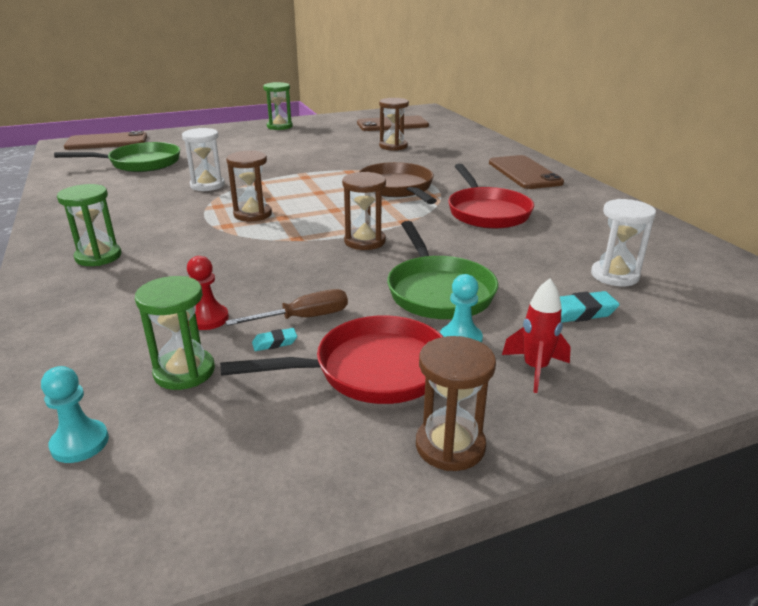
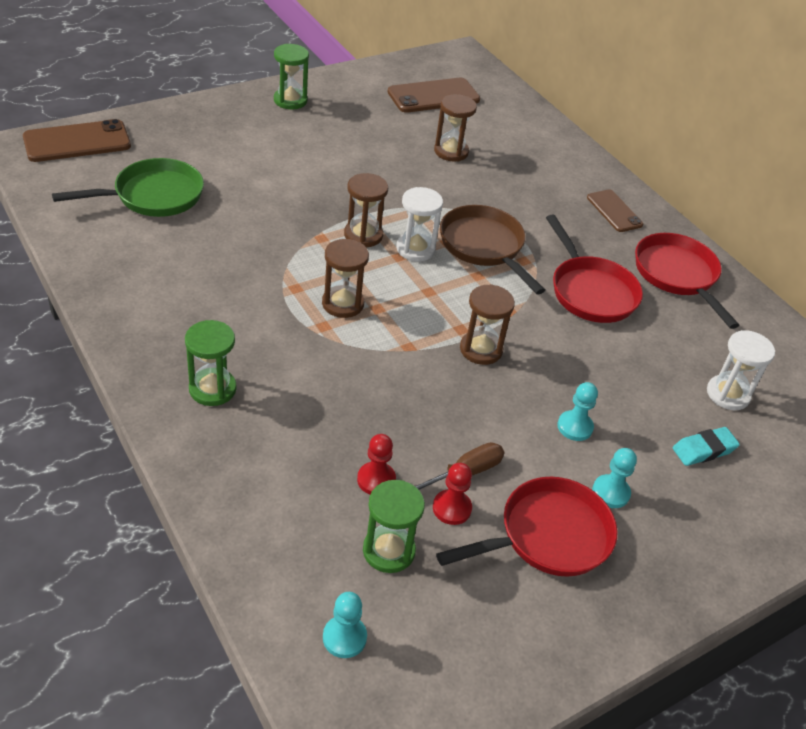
camera: 15 degrees left, 15 degrees up
white hourglass [182,128,225,191] -> white hourglass moved to [396,187,443,262]
turquoise eraser [252,328,297,351] -> red pawn [433,463,472,525]
green pan [387,221,498,319] -> turquoise pawn [557,382,598,441]
brown hourglass [416,336,496,471] -> brown hourglass moved to [344,173,388,247]
brown phone [489,155,564,189] -> brown phone [587,190,643,232], size x0.63
red rocket [502,278,571,393] -> none
none -> red pan [635,233,739,329]

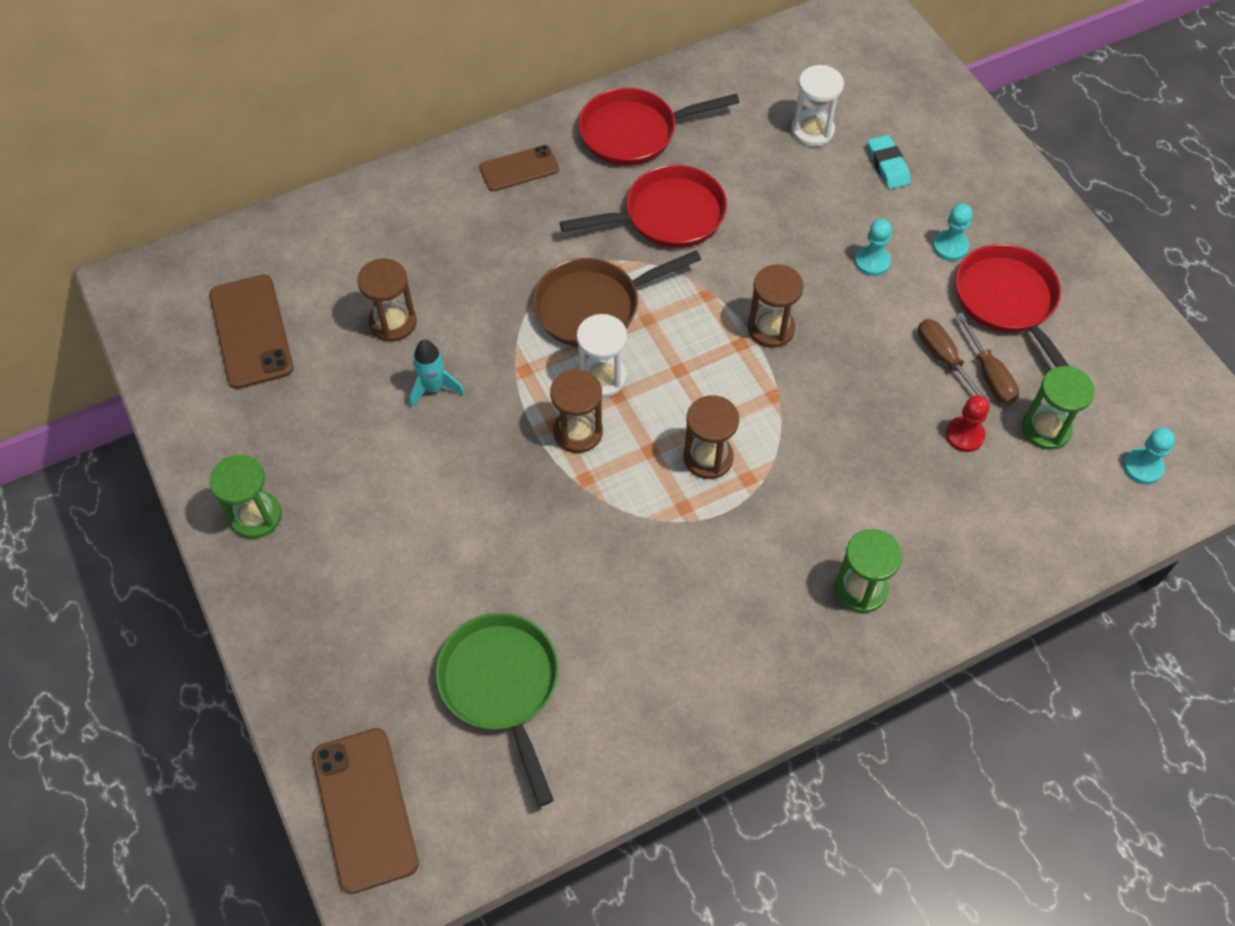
camera: 80 degrees left, 15 degrees up
red pawn [433,463,472,525] -> brown screwdriver [956,312,1019,405]
none -> turquoise rocket [409,339,465,408]

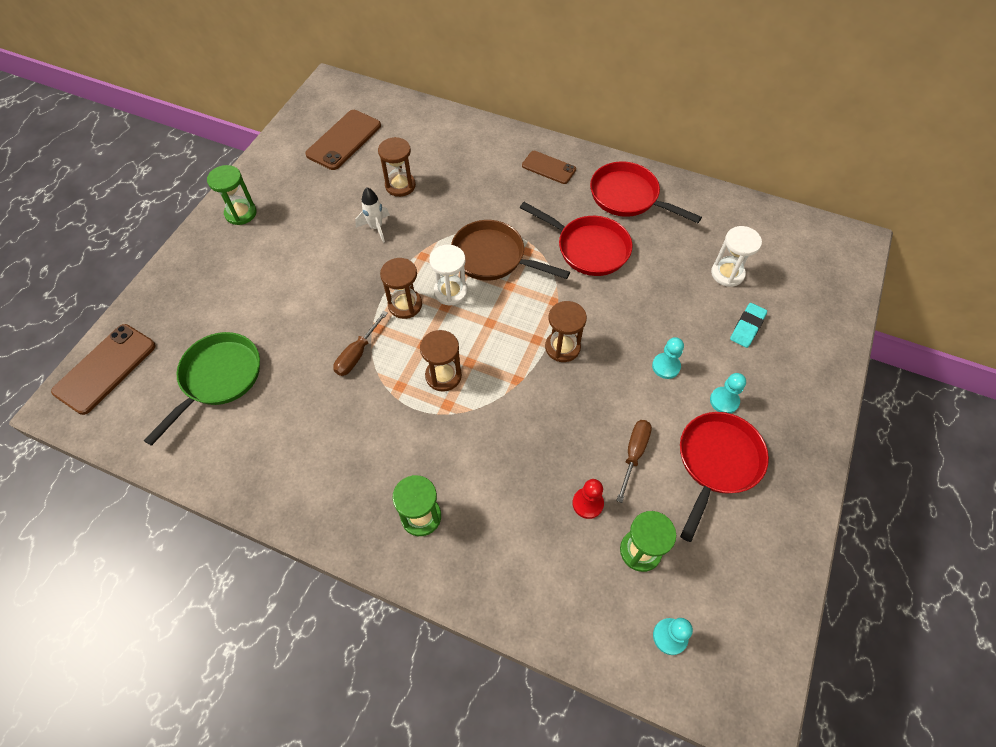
camera: 50 degrees right, 0 degrees up
turquoise rocket [409,339,465,408] -> white rocket [355,187,390,242]
brown screwdriver [956,312,1019,405] -> brown screwdriver moved to [333,311,388,376]

